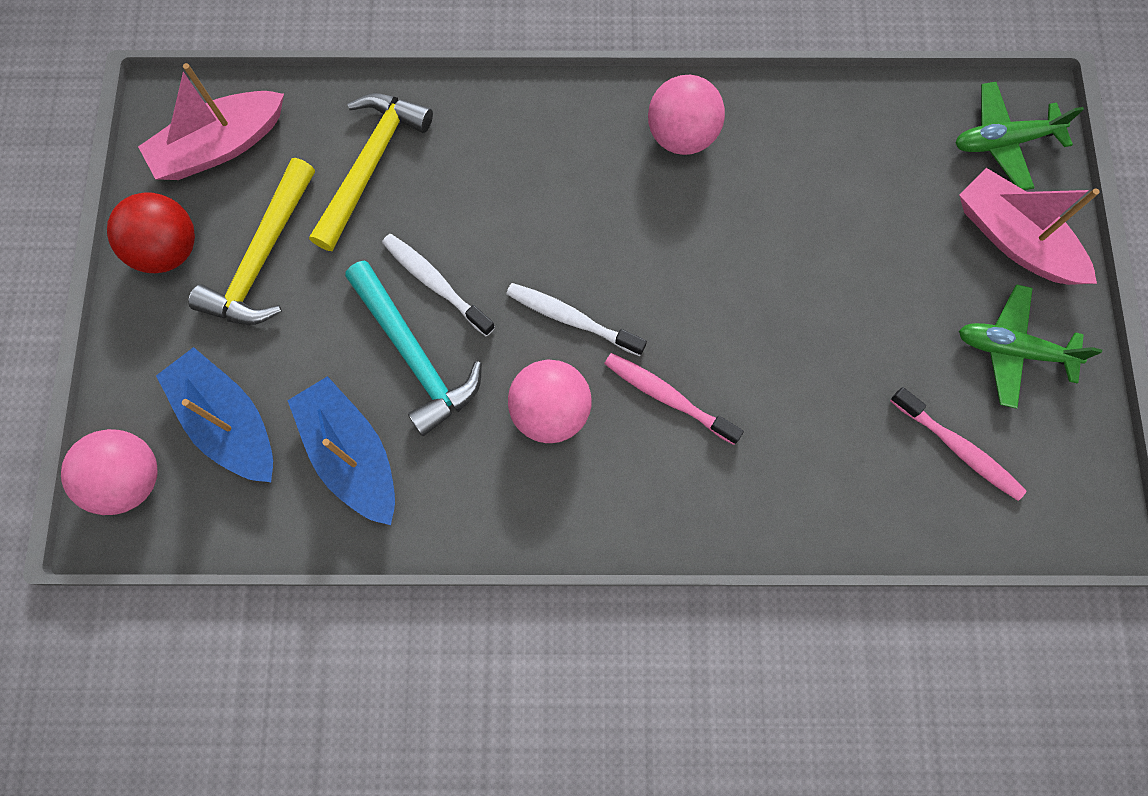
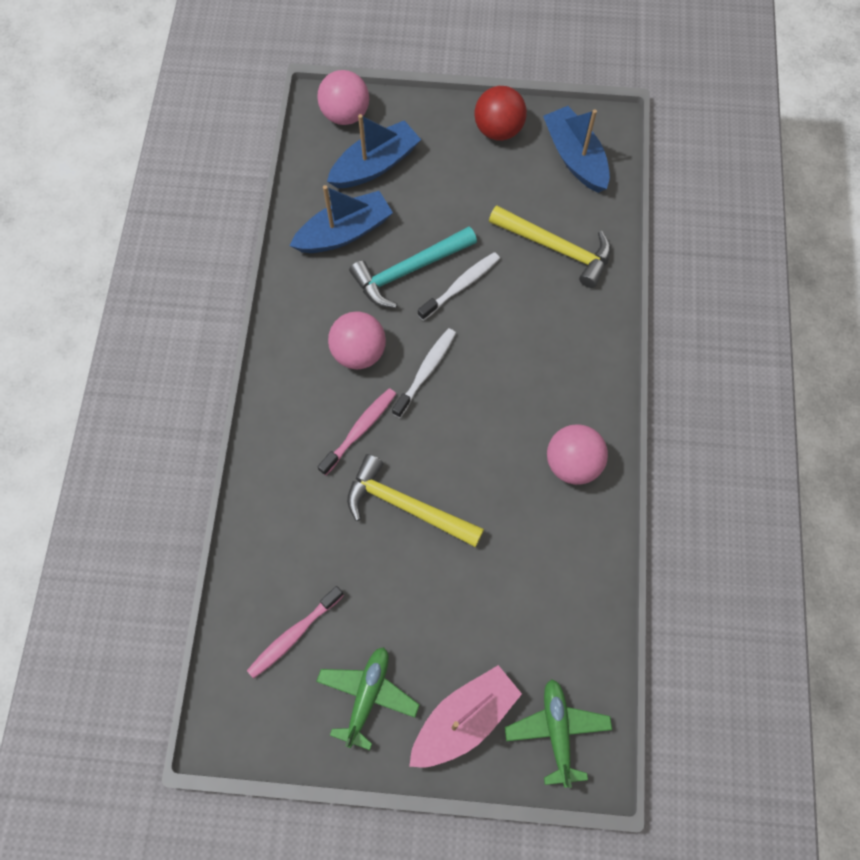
camera: 95 degrees right, 5 degrees down
pink boat [138,63,284,180] -> blue boat [543,106,610,193]
yellow hammer [188,158,315,325] -> yellow hammer moved to [347,454,484,547]

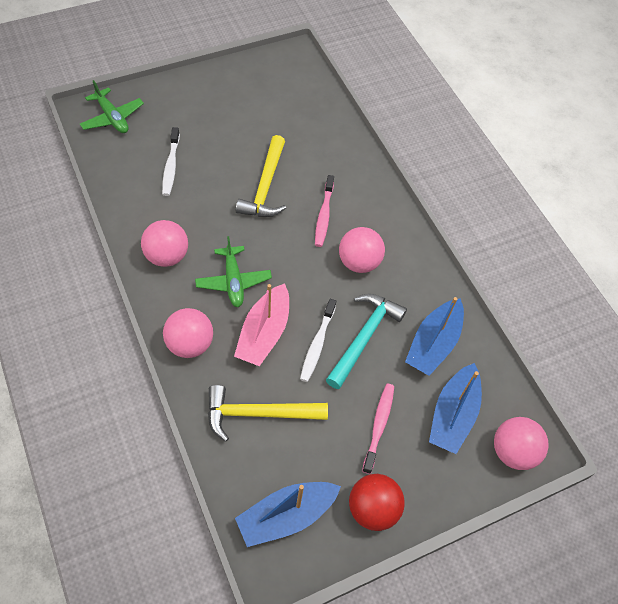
camera: 145 degrees right, 10 degrees down
pink toothbrush [247,586,344,678] -> pink toothbrush moved to [362,384,394,474]
green plane [316,647,419,750] -> green plane moved to [195,236,272,307]
yellow hammer [347,454,484,547] -> yellow hammer turned 105 degrees clockwise [236,135,286,217]
white toothbrush [392,328,456,418] -> white toothbrush moved to [162,127,180,196]
pink boat [409,665,522,767] -> pink boat moved to [234,283,289,366]
blue boat [543,106,610,193] -> blue boat turned 120 degrees clockwise [235,482,341,547]
none -> pink ball [163,308,213,358]

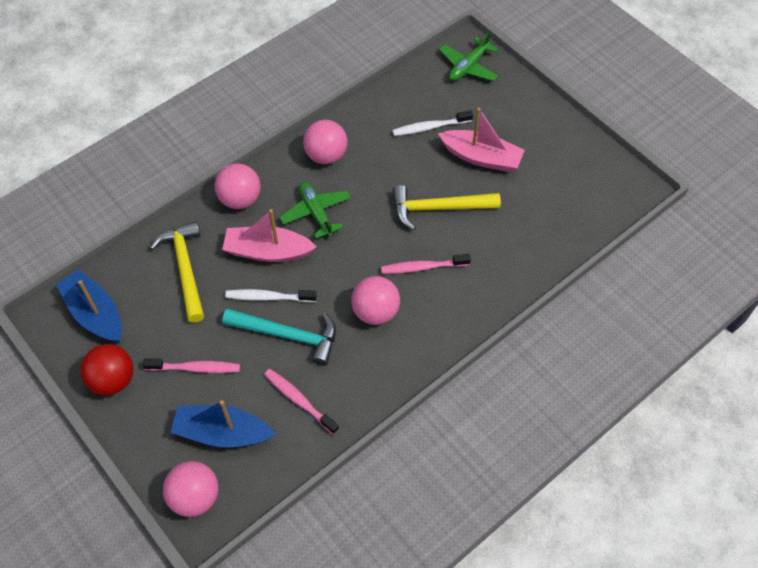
camera: 80 degrees right, 0 degrees up
green plane [195,236,272,307] -> green plane turned 90 degrees clockwise [279,182,351,239]
blue boat [405,297,464,376] -> pink toothbrush [264,369,339,435]
none -> pink boat [438,108,525,172]

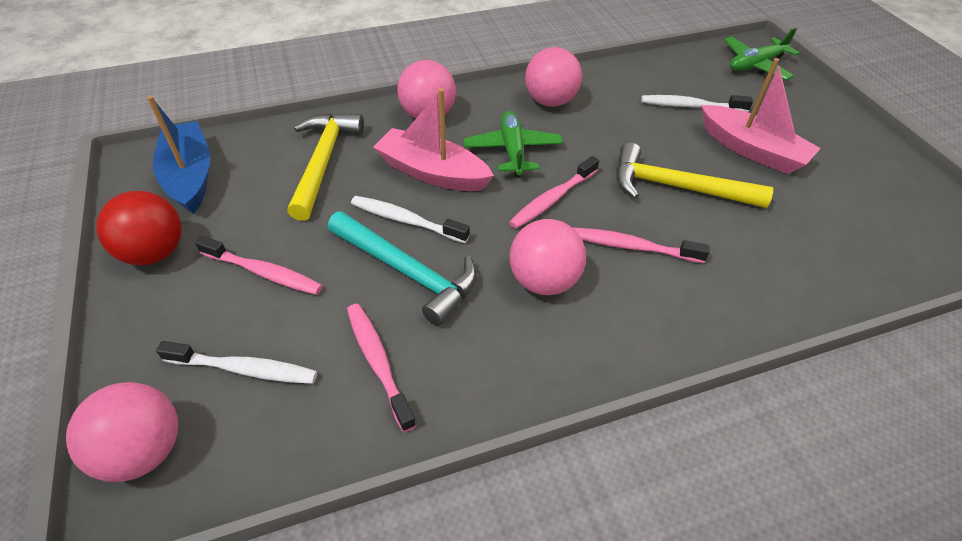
camera: 20 degrees right, 10 degrees down
blue boat [170,400,275,447] -> white toothbrush [156,341,317,384]
none -> pink toothbrush [509,156,599,229]

